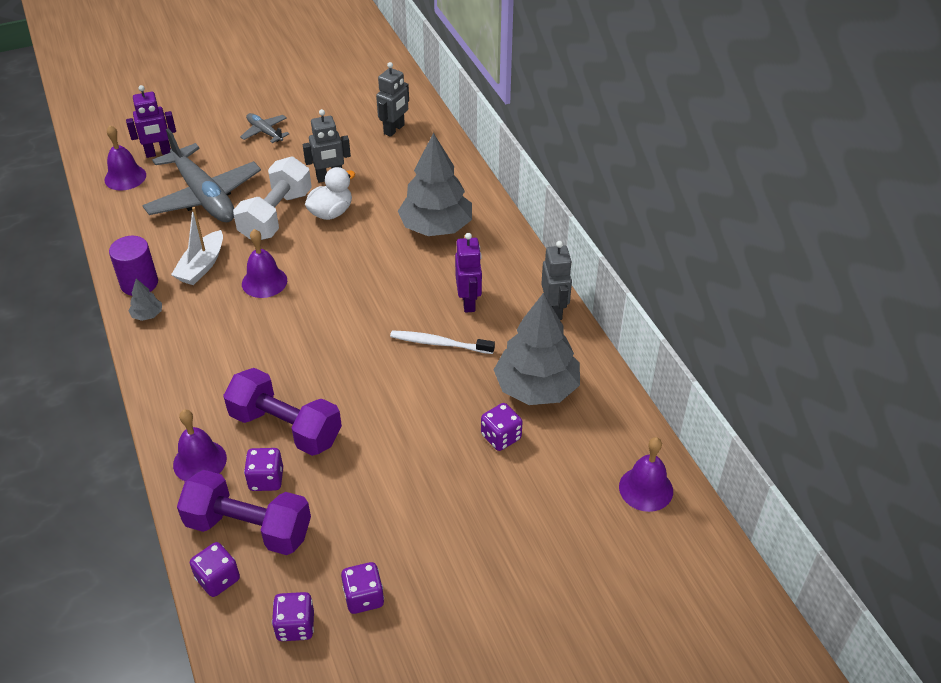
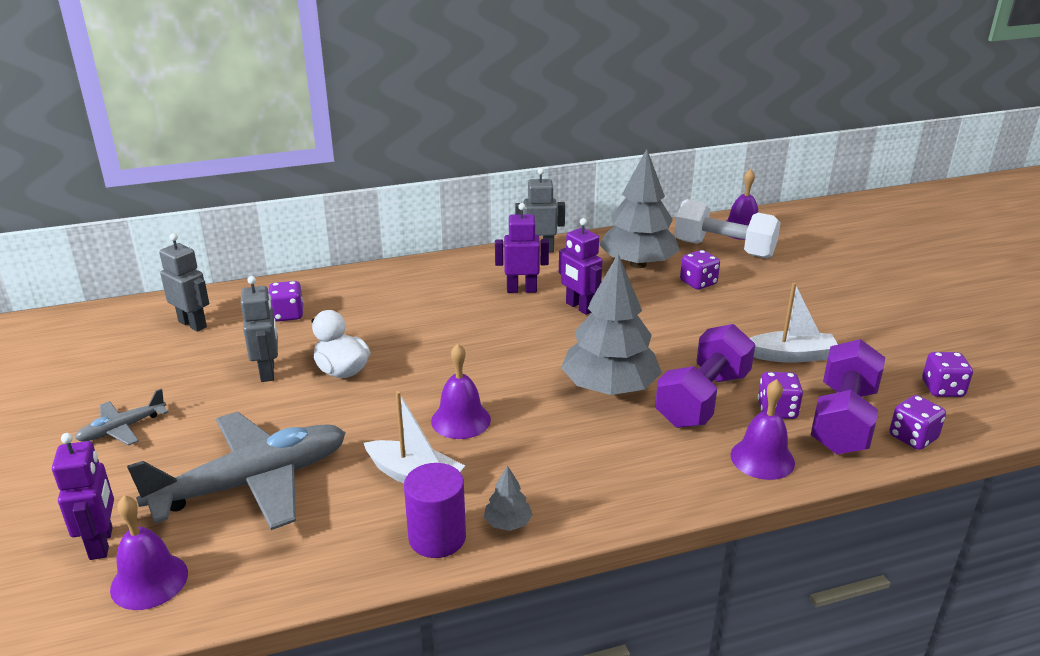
camera: 85 degrees left, 15 degrees down
white dumbbell [233,157,312,240] -> white dumbbell moved to [674,199,781,258]
purple dice [341,562,384,614] -> purple dice moved to [268,281,303,321]
white toothbrush [390,330,495,354] -> purple robot [559,218,603,315]
grey tree [398,133,472,236] -> grey tree moved to [561,254,662,395]
none -> white boat [750,283,838,363]

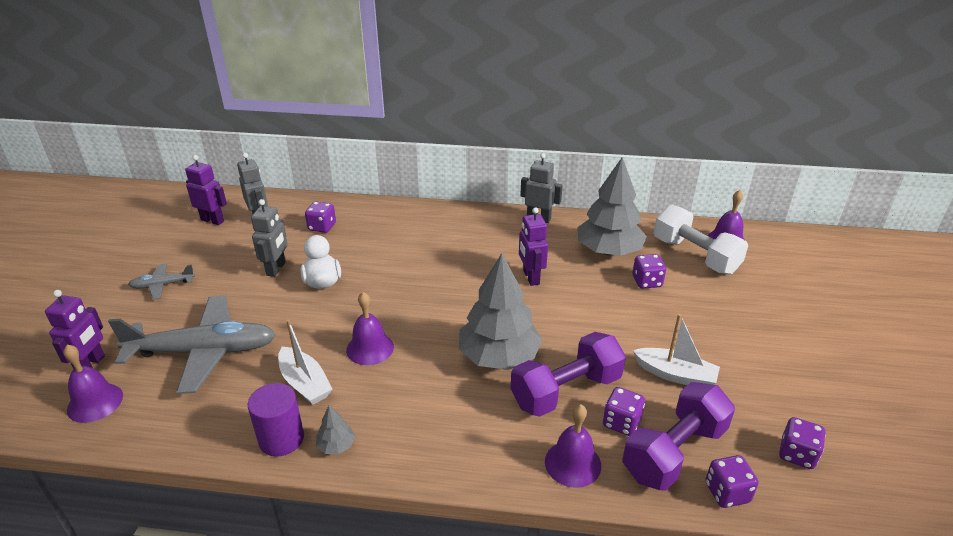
camera: 25 degrees right, 5 degrees up
purple robot [495,203,549,293] -> purple robot moved to [185,155,227,225]

